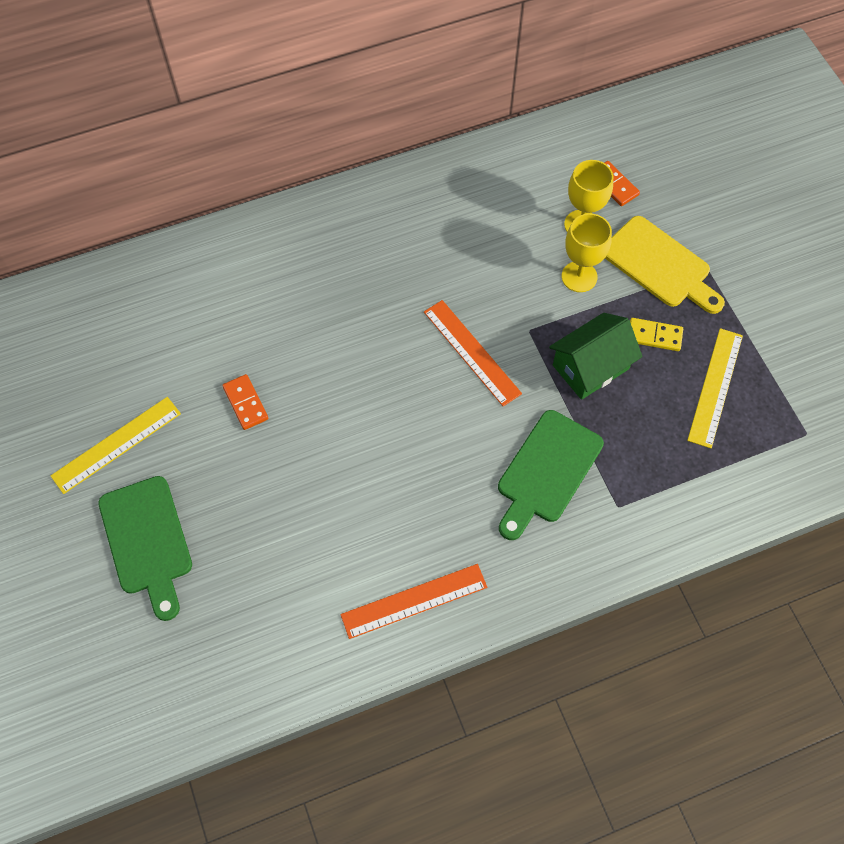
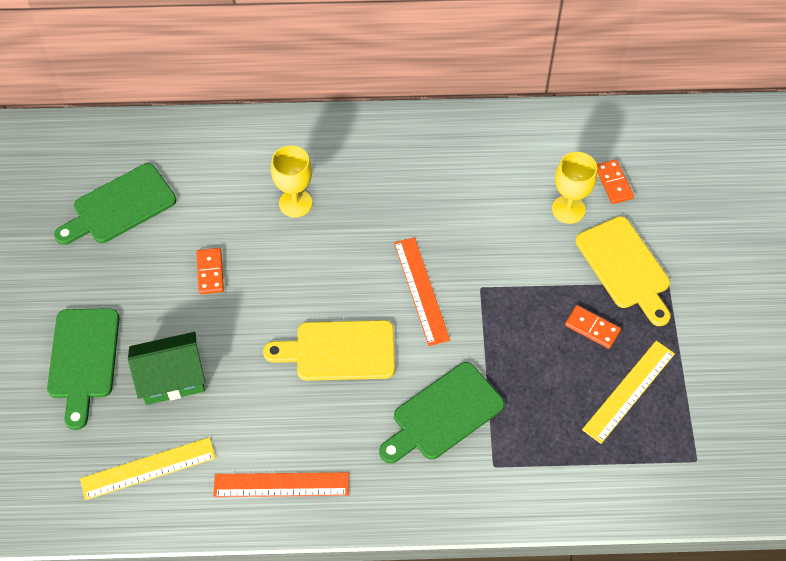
camera: 20 degrees right, 5 degrees down
yellow ruler [51,397,181,494] -> yellow ruler moved to [80,437,216,500]
green house [549,313,643,400] -> green house moved to [128,332,206,405]
yellow goblet [562,213,612,292] -> yellow goblet moved to [271,145,312,218]
yellow domino [630,318,683,351] -> orange domino [565,305,621,349]
none -> green cutting board [54,163,176,245]
none -> yellow cutting board [263,320,395,381]

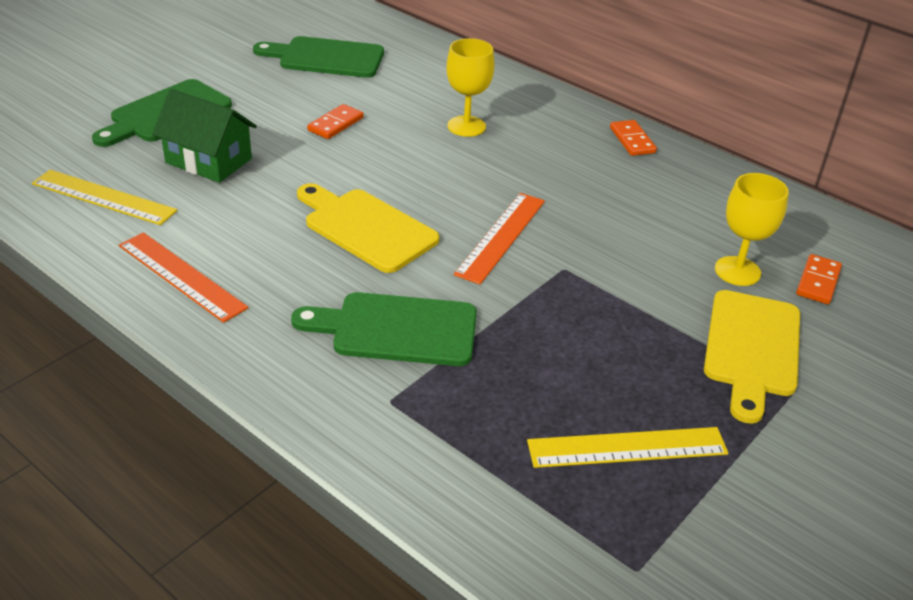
camera: 40 degrees right, 20 degrees down
orange domino [565,305,621,349] -> orange domino moved to [610,120,657,156]

